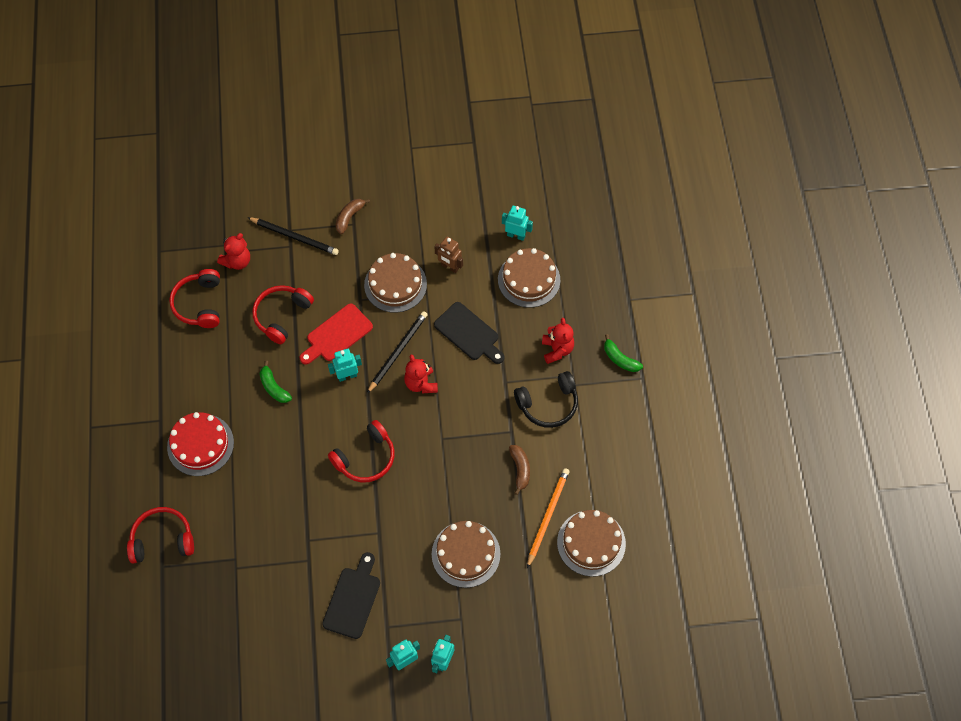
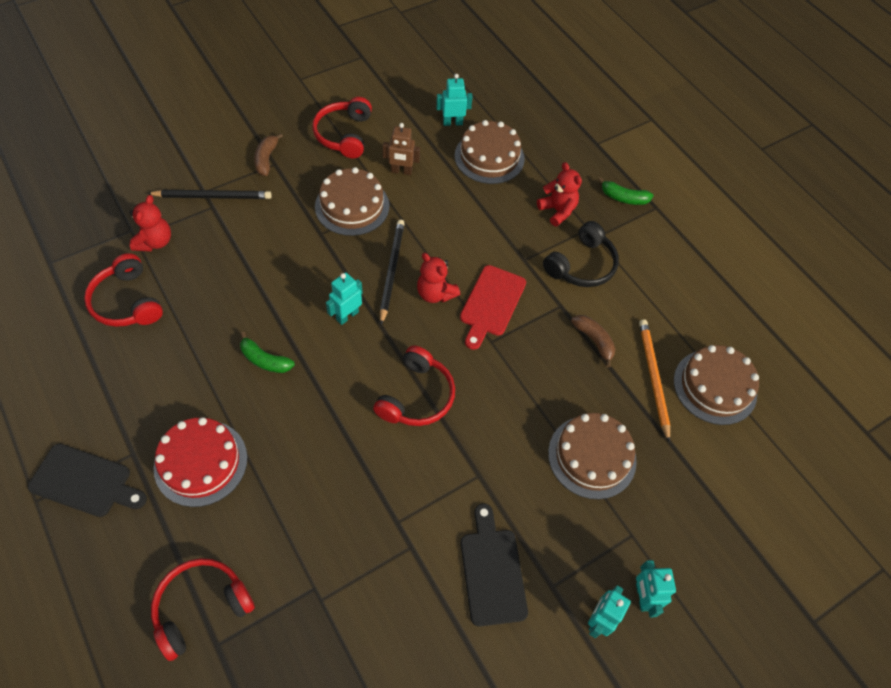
camera: 30 degrees left, 5 degrees down
red headphones [252,285,314,344] -> red headphones moved to [312,97,372,158]
red cutting board [300,304,373,365] -> red cutting board moved to [460,265,526,350]
black cutting board [434,302,504,364] -> black cutting board moved to [28,444,147,517]

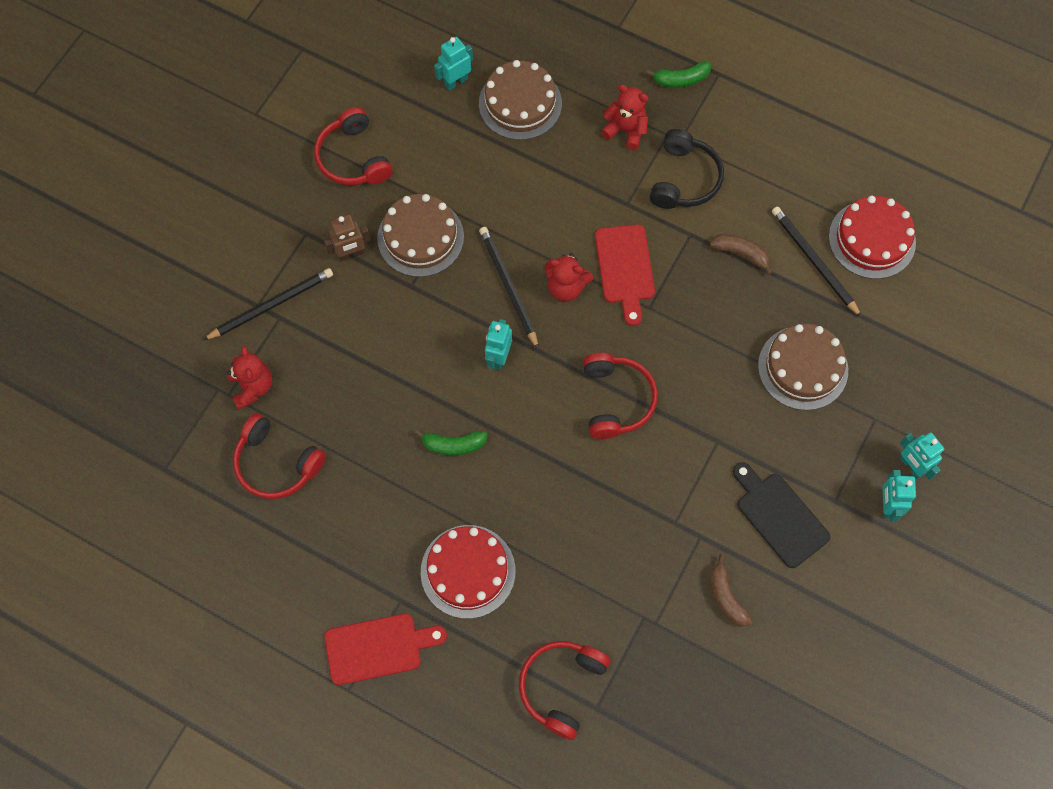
camera: 25 degrees left, 10 degrees up
black cutting board [28,444,147,517] -> red cutting board [324,613,447,685]
brown banana [254,133,283,176] -> brown banana moved to [710,554,753,626]
brown robot [383,123,420,175] -> brown robot moved to [324,214,370,262]
orange pencil [639,319,670,443] -> black pencil [772,207,862,317]
brown cake [674,345,759,425] -> red cake [829,196,916,279]

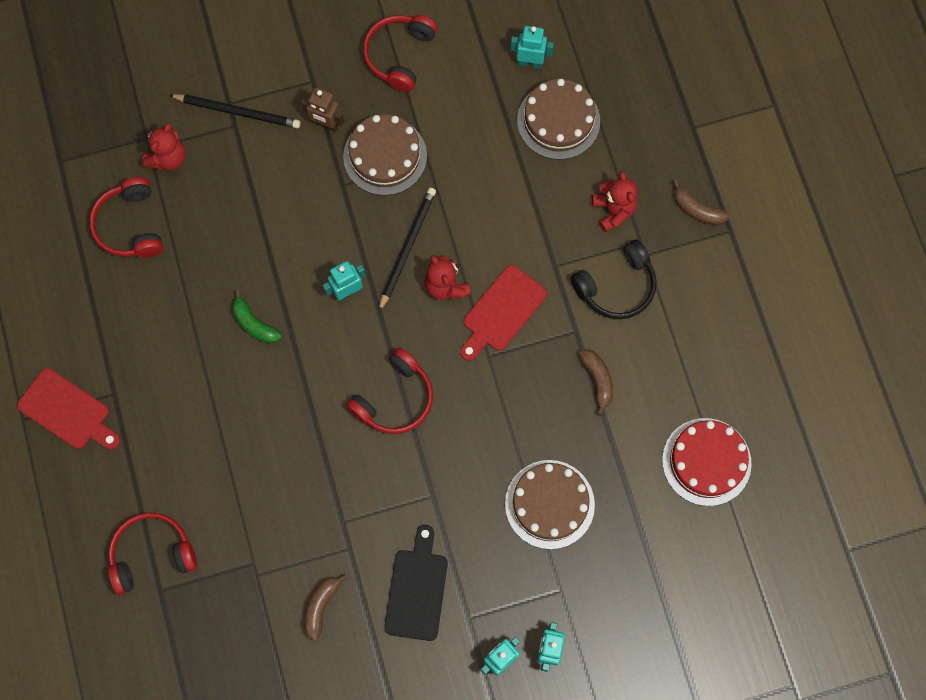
camera: 45 degrees right, 5 degrees up
red cake [421,525,515,619] -> none
green banana [647,61,711,88] -> brown banana [673,180,730,225]
black pencil [772,207,862,317] -> none

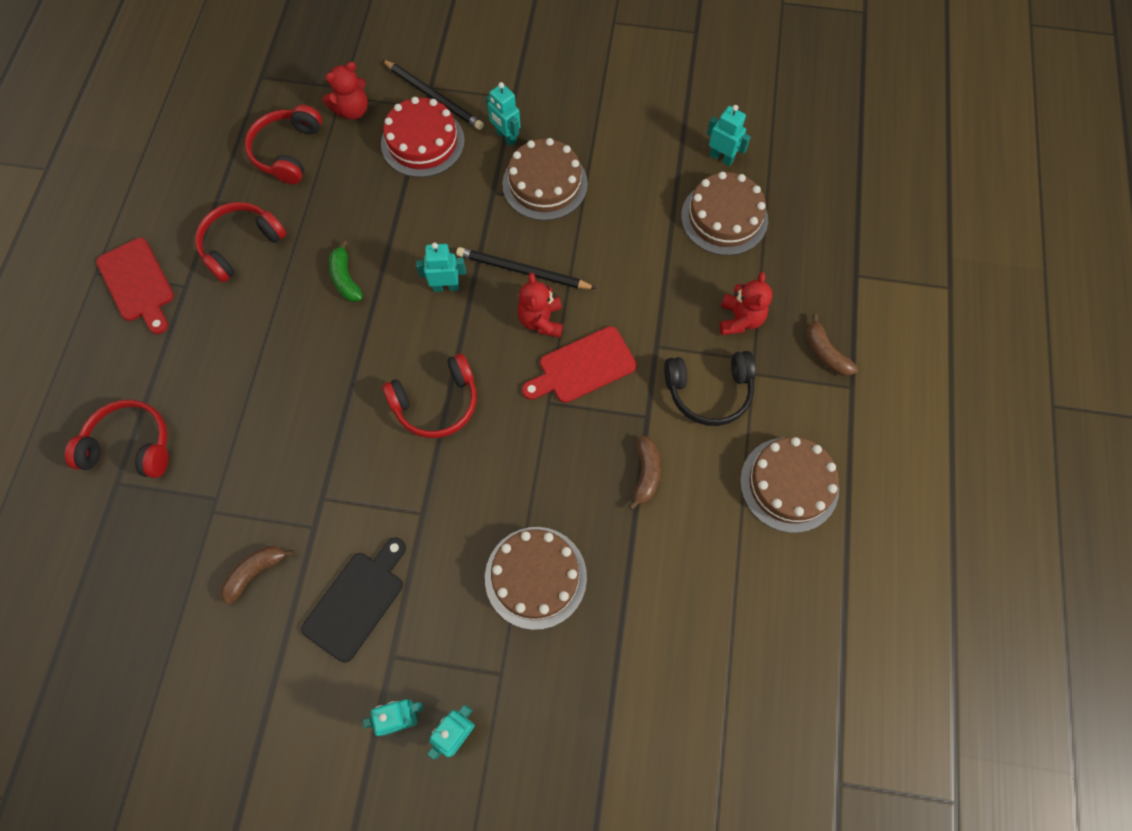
camera: 25 degrees right, 5 degrees down
brown robot [301,88,344,132] -> turquoise robot [486,82,521,146]
red headphones [363,15,438,92] -> red headphones moved to [195,202,286,283]
black pencil [379,188,436,311] -> black pencil turned 120 degrees counterclockwise [456,247,597,289]
red cake [662,418,752,506] -> red cake moved to [381,97,465,177]
none -> brown cake [740,437,839,533]

